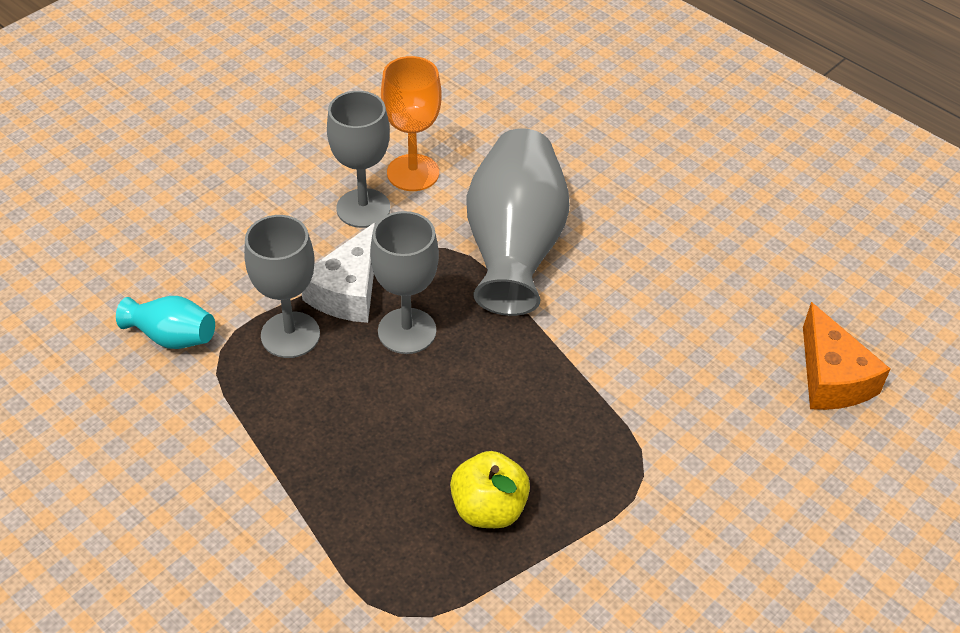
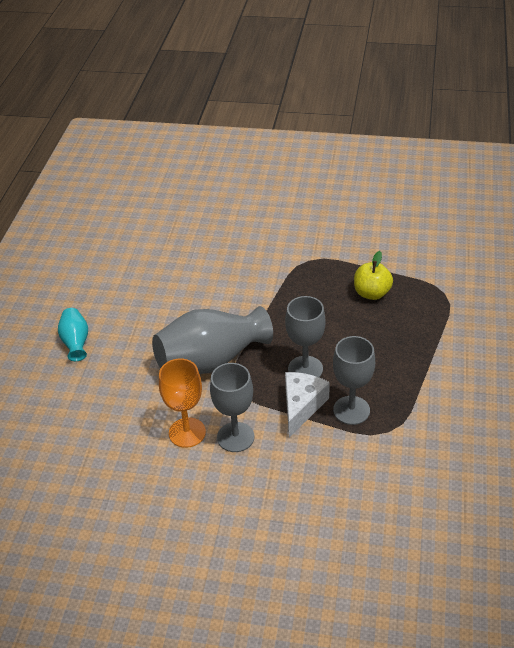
camera: 120 degrees left, 5 degrees down
turquoise vase [116,296,215,349] -> turquoise vase moved to [58,308,88,361]
white cheese [302,223,375,323] -> white cheese turned 60 degrees counterclockwise [285,372,330,437]
orange cheese [803,302,890,410] -> none

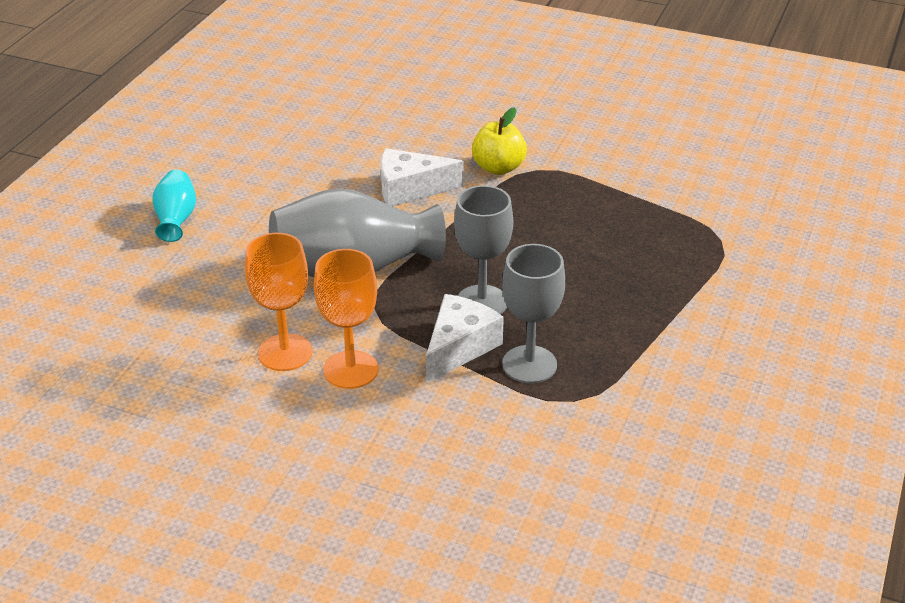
camera: 10 degrees right, 5 degrees down
grey goblet [210,363,254,452] -> orange goblet [314,249,379,389]
yellow apple [354,251,393,300] -> yellow apple moved to [472,107,527,175]
none -> white cheese [381,148,464,206]

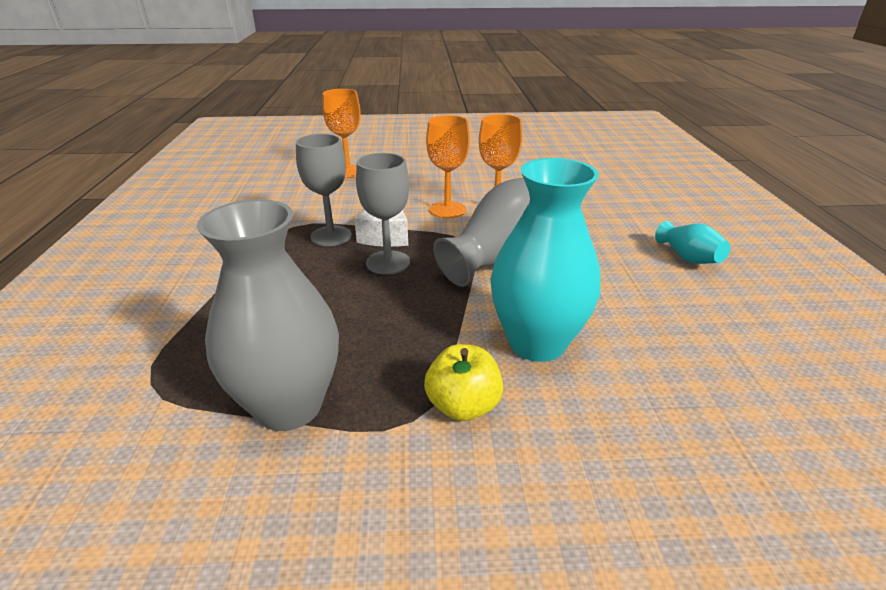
camera: 155 degrees right, 5 degrees down
white cheese [381,148,464,206] -> turquoise vase [490,158,601,362]
none -> grey vase [197,199,339,431]
none -> orange goblet [322,89,361,178]

